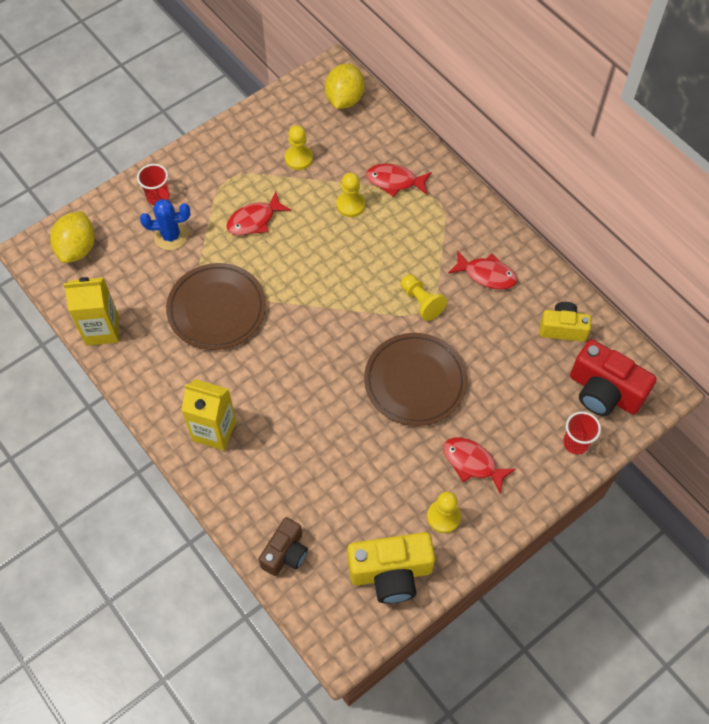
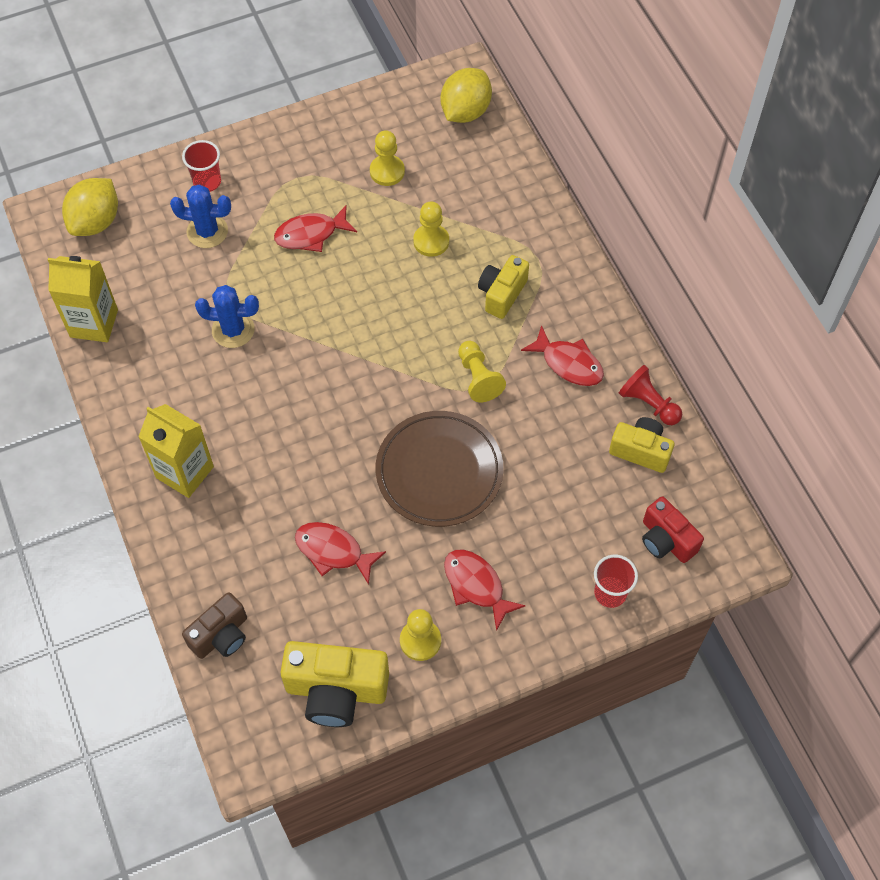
camera: 15 degrees right, 0 degrees up
brown plate [166,263,266,350] -> blue cactus [195,285,259,348]
red fish [366,164,432,197] -> red fish moved to [295,522,386,585]
red camera [570,339,657,416] -> red camera [642,496,704,563], size x0.63
none -> yellow camera [478,255,529,319]
none -> red pawn [619,365,682,425]

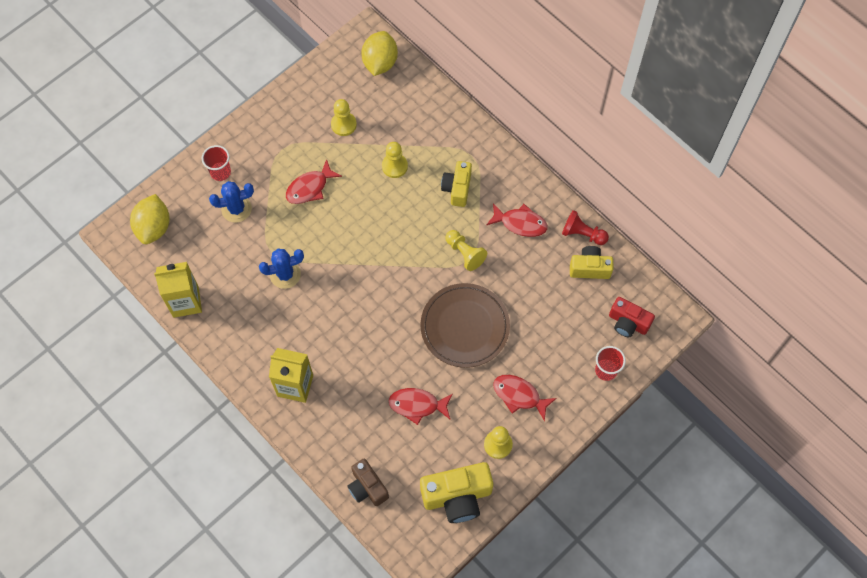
camera: 20 degrees left, 5 degrees up
brown camera [182,592,247,659] -> brown camera turned 120 degrees clockwise [347,459,389,506]

